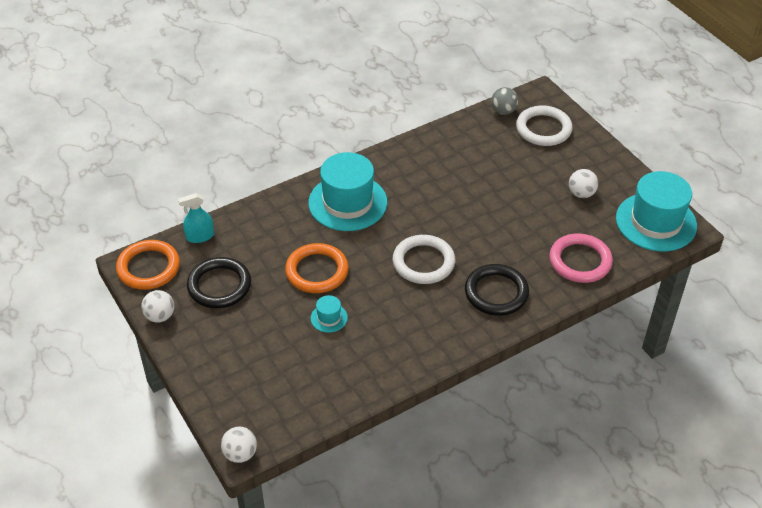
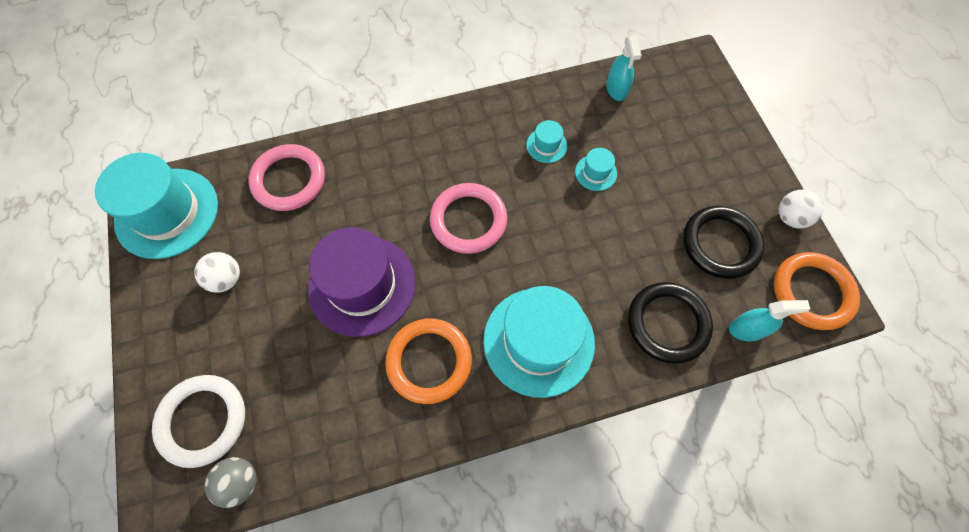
camera: 165 degrees left, 20 degrees up
white ball [221,426,257,463] -> none
orange ring [285,243,349,293] -> orange ring moved to [385,318,472,404]
white ring [393,235,455,284] -> pink ring [430,183,507,254]
black ring [465,264,529,316] -> black ring moved to [628,282,713,364]
none -> purple hat [308,227,415,337]
none -> turquoise hat [526,120,567,163]
none -> turquoise spray bottle [606,36,641,101]

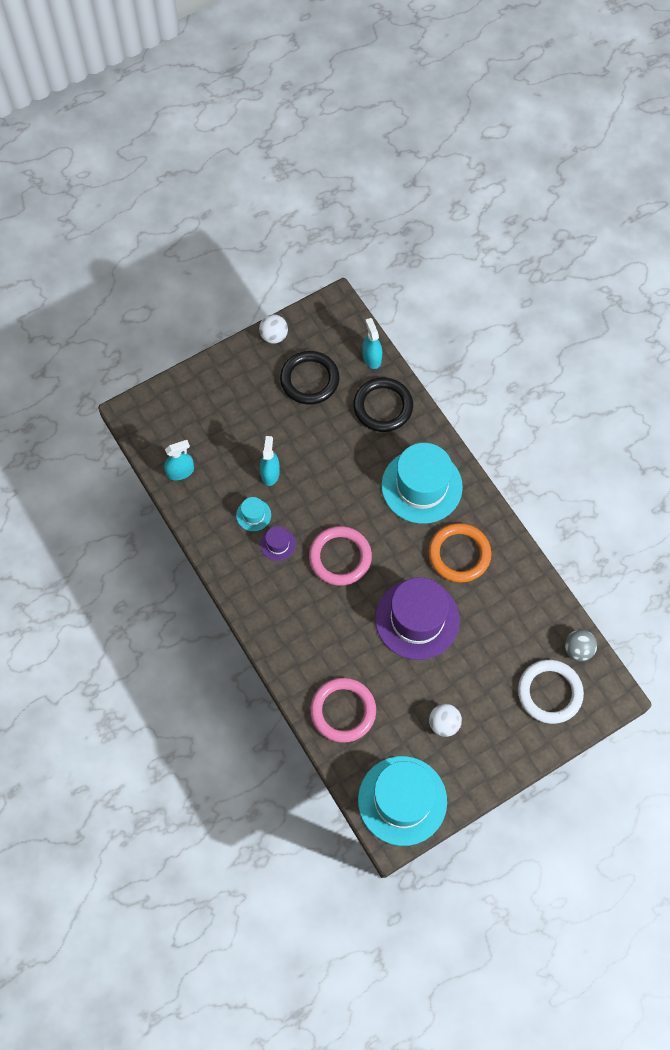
camera: 105 degrees left, 0 degrees up
turquoise hat [575,148,617,191] -> turquoise spray bottle [260,436,280,486]
orange ring [774,252,860,330] -> none
none -> purple hat [260,526,296,561]

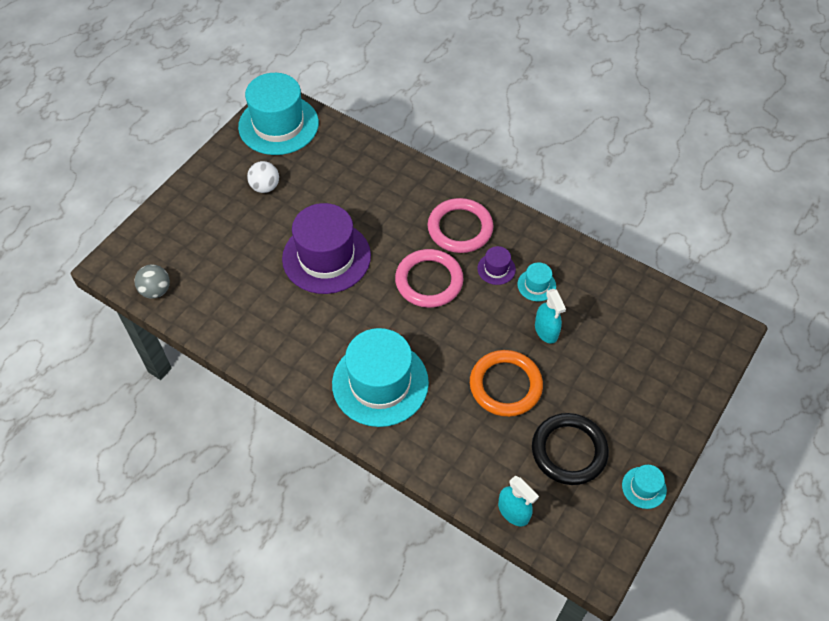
camera: 155 degrees right, 10 degrees down
turquoise spray bottle [164,440,194,480] -> none
white ball [259,314,288,344] -> turquoise hat [622,465,667,509]
pink ring [310,678,376,743] -> pink ring moved to [428,198,494,253]
black ring [353,377,413,432] -> none
orange ring [428,523,491,583] -> orange ring moved to [470,350,543,417]
white ring [518,660,584,724] -> none

